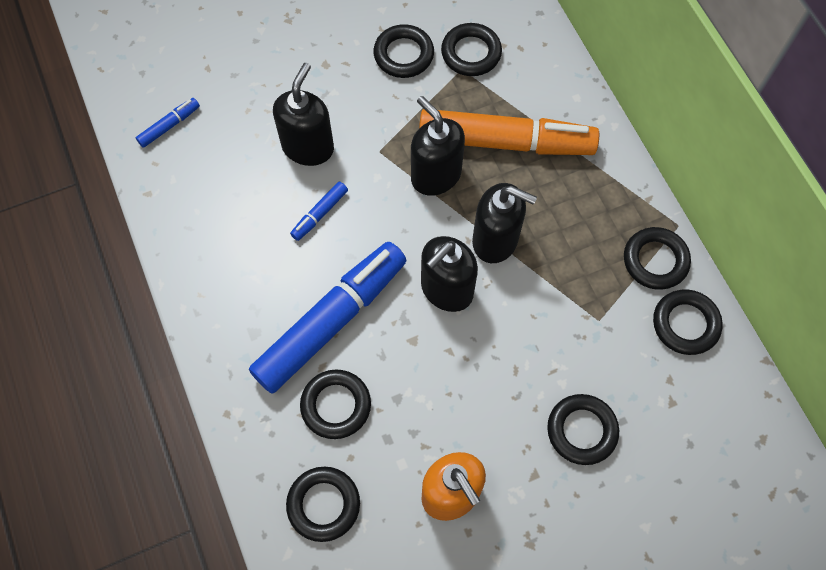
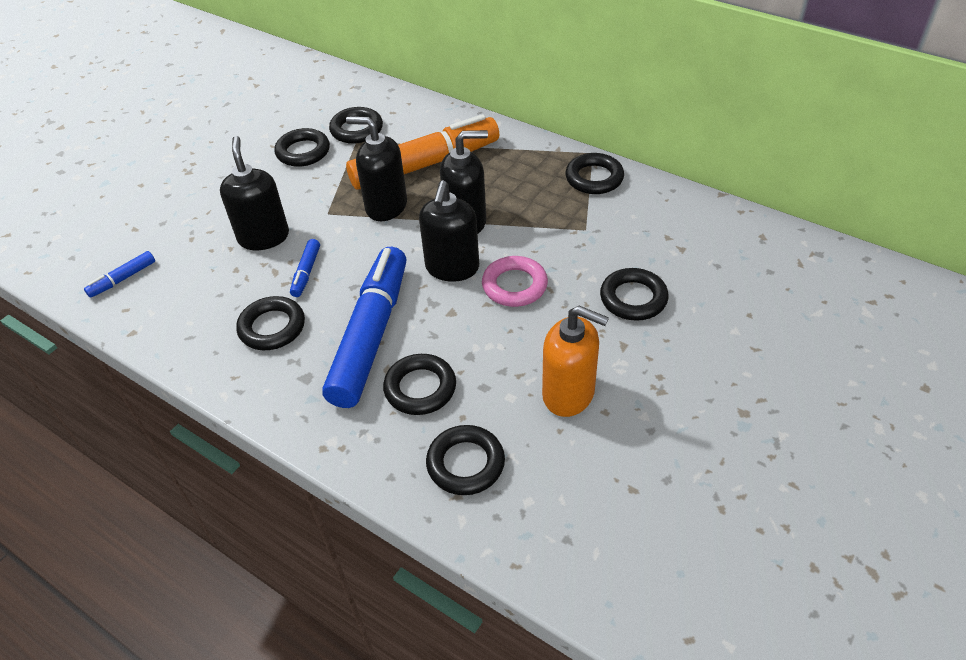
camera: 30 degrees left, 20 degrees down
blue marker [136,98,200,148] -> blue marker turned 150 degrees counterclockwise [84,251,155,298]
black ring [653,289,723,355] -> black ring moved to [236,296,305,350]
none -> pink ring [482,256,548,307]

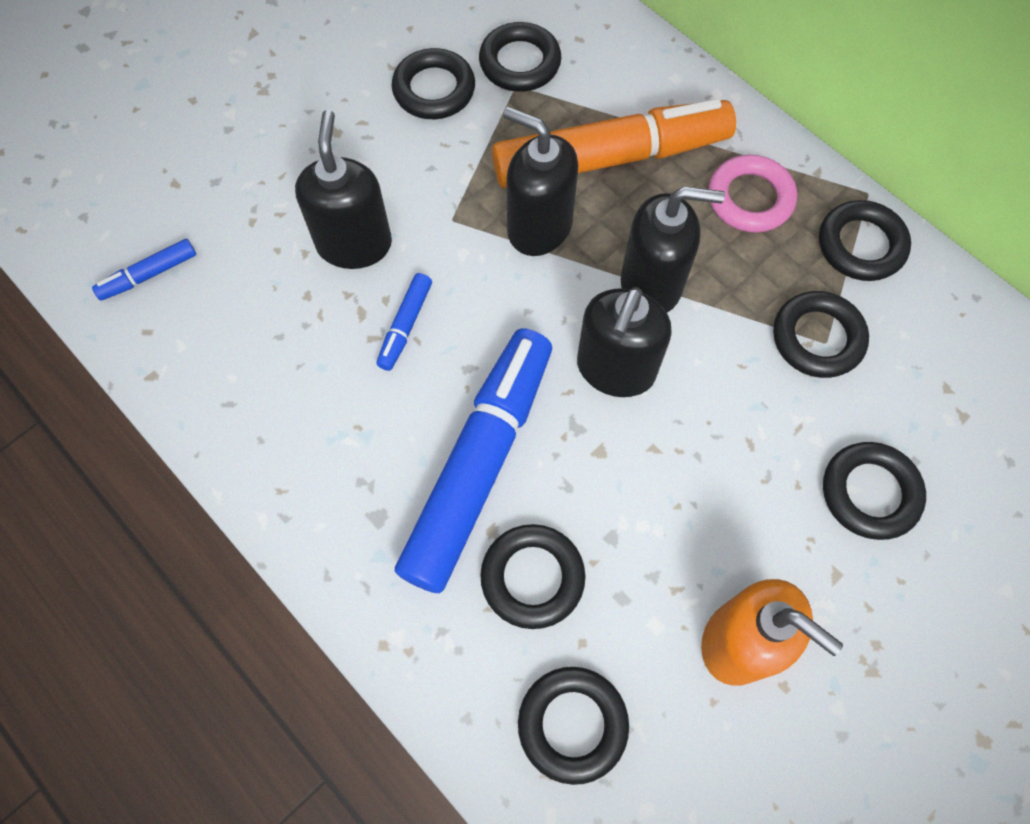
camera: 10 degrees right, 20 degrees up
black ring [236,296,305,350] -> black ring moved to [773,291,869,378]
pink ring [482,256,548,307] -> pink ring moved to [708,155,797,233]

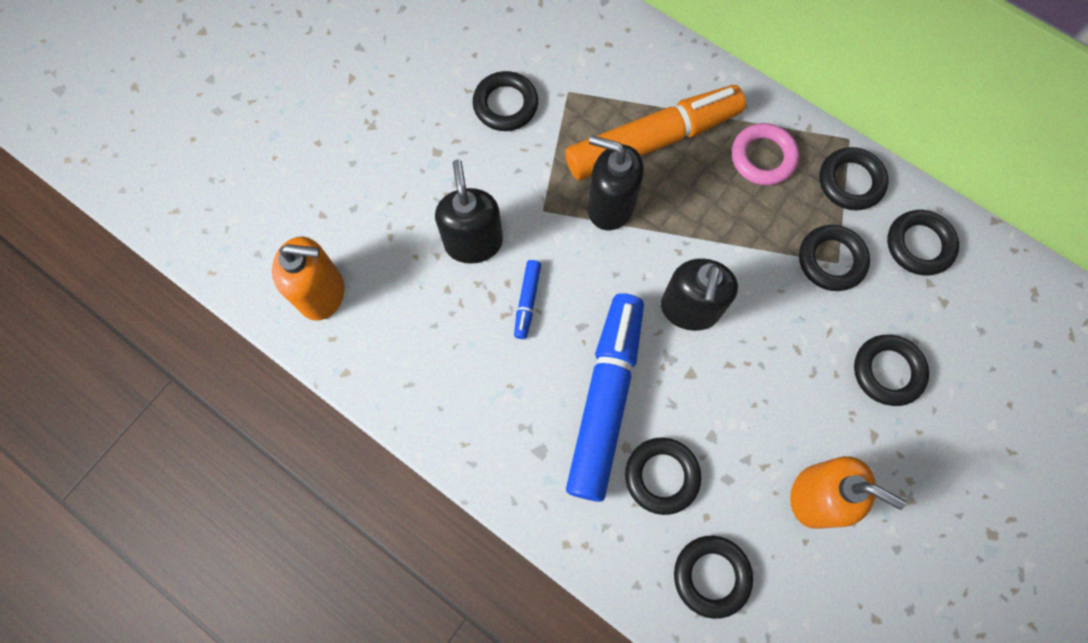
camera: 10 degrees left, 5 degrees up
blue marker [92,239,196,301] -> orange soap dispenser [272,237,344,321]
black ring [479,22,561,92] -> black ring moved to [887,210,959,275]
black soap dispenser [621,186,725,313] -> none

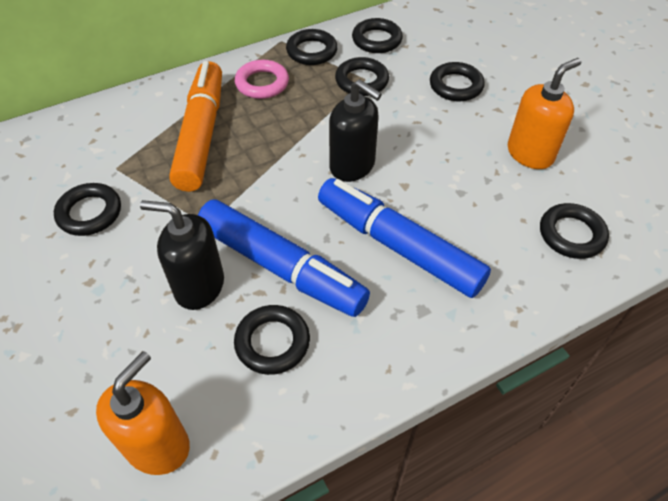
camera: 65 degrees left, 20 degrees down
blue marker [514,260,541,339] -> blue marker [198,199,370,317], size x2.45
black soap dispenser [587,135,644,230] -> none
black ring [625,437,701,515] -> black ring moved to [234,305,310,375]

